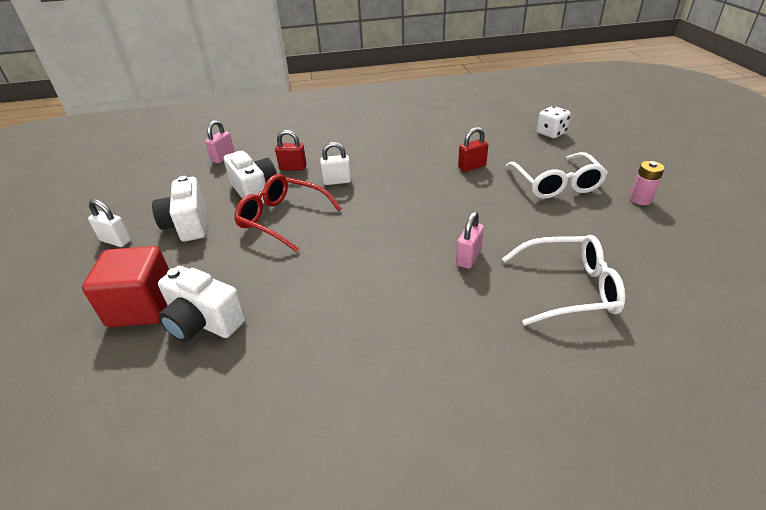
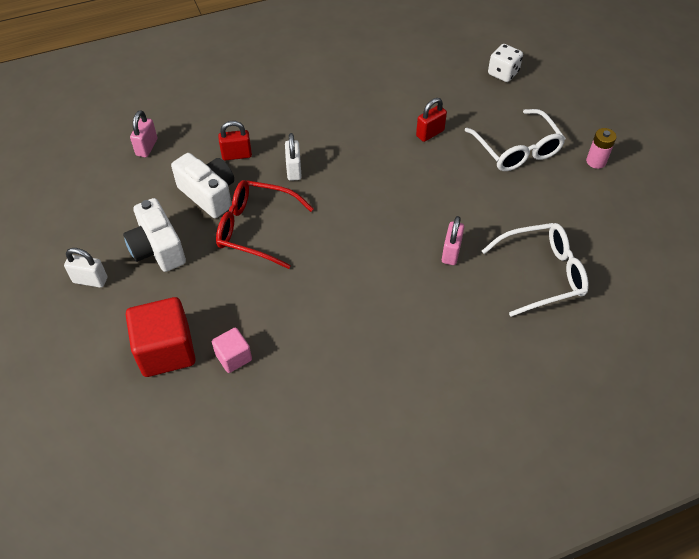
camera: 15 degrees left, 15 degrees up
white camera [158,266,246,342] -> pink cube [212,328,252,373]
white padlock [320,142,351,185] -> white padlock turned 75 degrees counterclockwise [285,133,302,181]

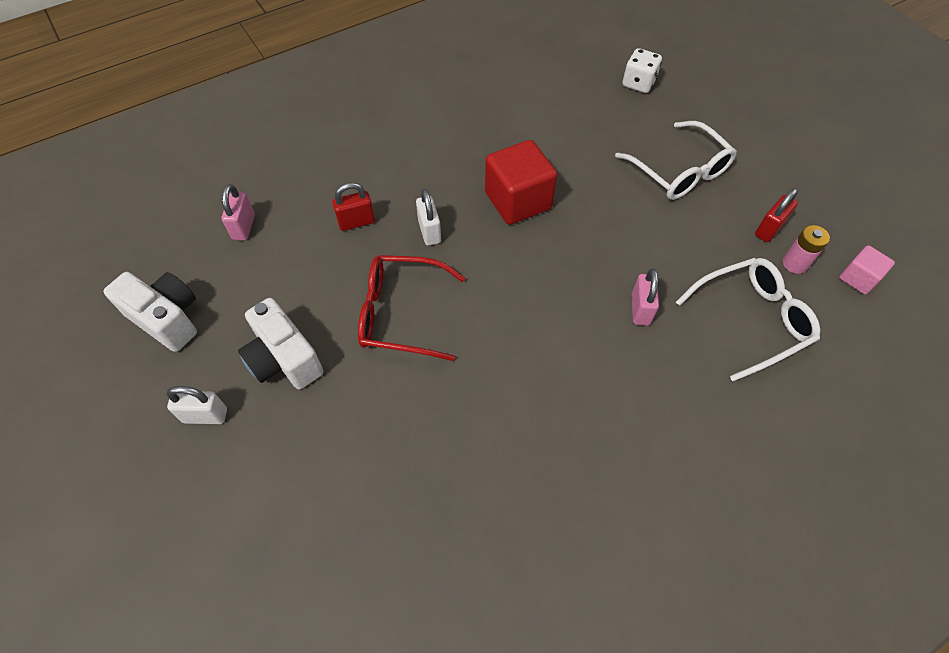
camera: 10 degrees left, 5 degrees up
red cube [126,297,196,377] -> red cube moved to [485,140,557,225]
white camera [171,153,234,218] -> white camera moved to [103,272,197,352]
pink cube [212,328,252,373] -> pink cube moved to [839,245,895,295]
red padlock [416,98,447,142] -> red padlock moved to [755,188,798,242]
pink battery [586,128,617,169] -> pink battery moved to [783,225,830,274]

